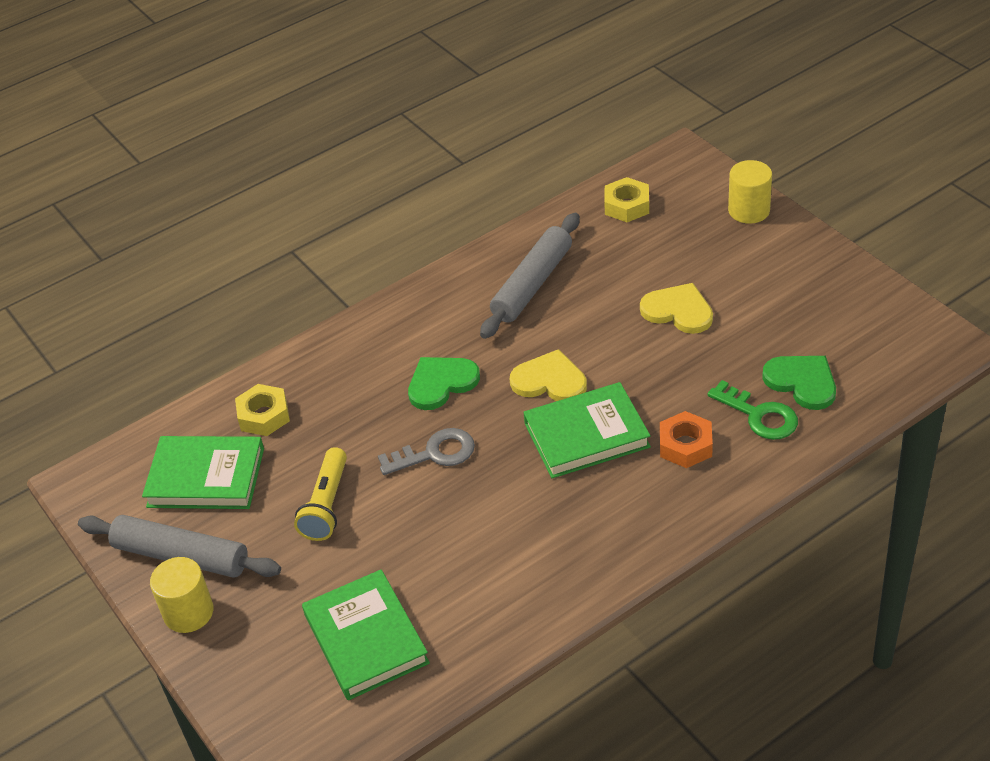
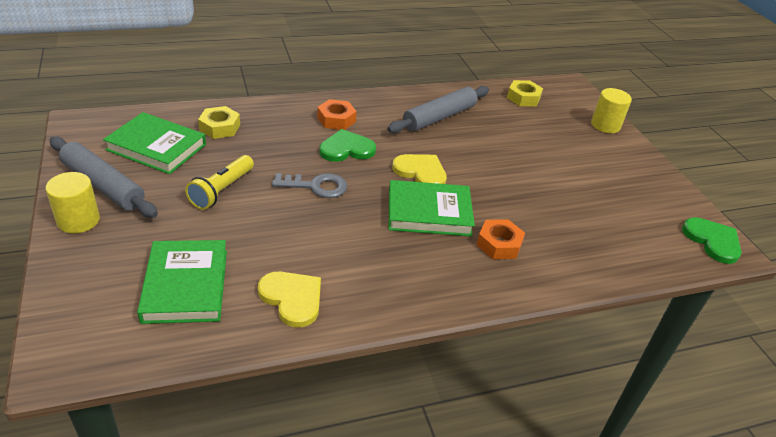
camera: 10 degrees right, 5 degrees down
yellow heart [640,283,713,334] -> yellow heart moved to [258,271,321,328]
green key [707,380,798,440] -> none
green heart [762,356,836,410] -> green heart moved to [682,217,741,264]
none -> orange nut [317,99,357,130]

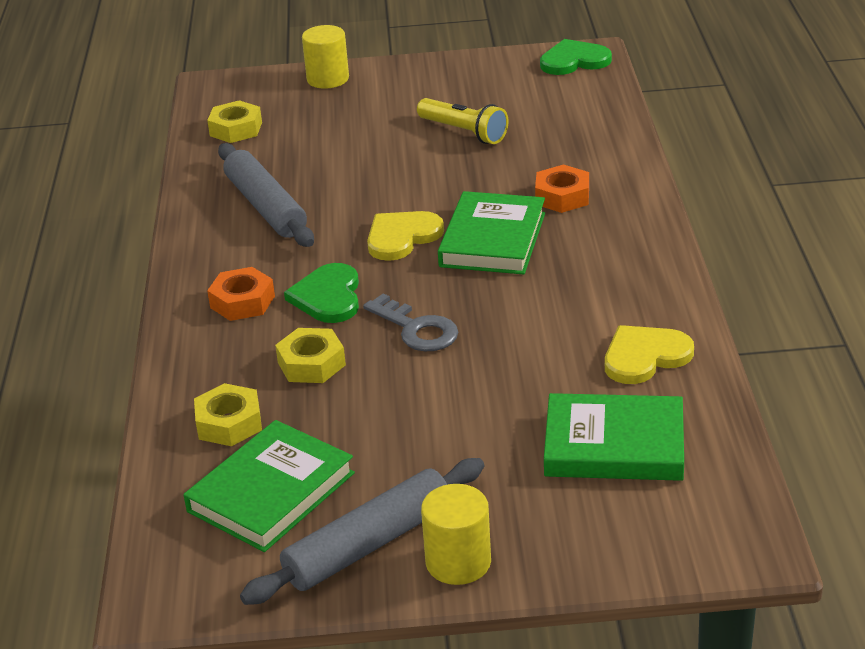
camera: 70 degrees left, 5 degrees down
yellow flashlight [185,155,254,210] -> yellow flashlight moved to [417,98,509,144]
grey key [272,173,347,198] -> grey key turned 120 degrees clockwise [363,293,458,351]
none -> yellow nut [275,328,346,383]

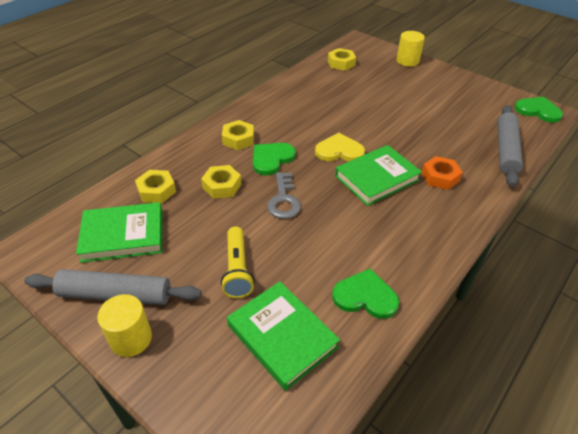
camera: 40 degrees right, 10 degrees up
orange nut [207,267,275,321] -> yellow nut [222,120,254,150]
grey rolling pin [218,143,314,247] -> grey rolling pin moved to [497,105,523,187]
yellow flashlight [417,98,509,144] -> yellow flashlight moved to [221,226,254,298]
yellow heart [605,325,694,384] -> green heart [332,268,399,319]

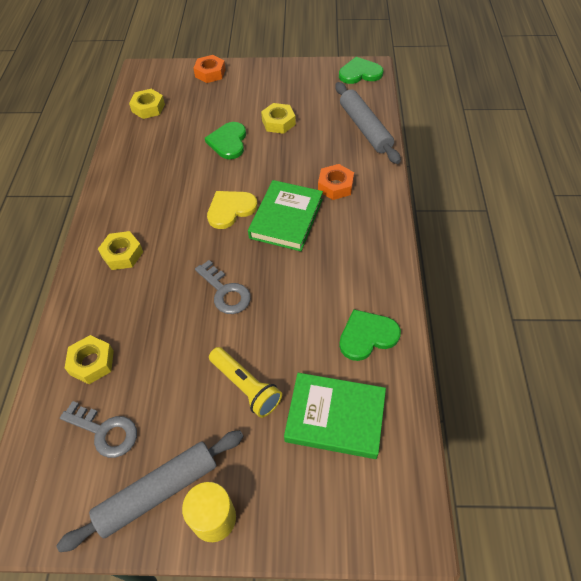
camera: 35 degrees left, 10 degrees up
green book [76,202,163,263] -> grey key [60,401,137,458]
yellow nut [201,165,241,199] -> yellow nut moved to [261,103,296,134]
green heart [253,143,296,176] -> green heart moved to [205,122,246,159]
yellow cylinder [396,31,425,67] -> orange nut [193,55,226,83]

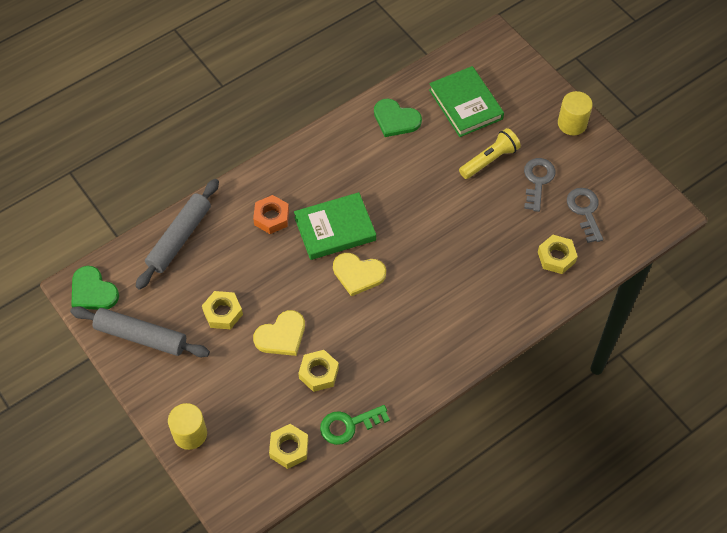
camera: 130 degrees left, 5 degrees up
grey rolling pin [56,430,244,552] -> grey rolling pin moved to [70,306,210,357]
yellow nut [98,231,143,270] -> yellow nut moved to [298,350,339,392]
orange nut [193,55,226,83] -> yellow cylinder [168,403,207,450]
grey key [195,260,251,314] -> grey key moved to [524,158,556,212]
green heart [205,122,246,159] -> yellow heart [253,310,305,356]
yellow flashlight [209,347,282,418] -> yellow flashlight turned 45 degrees clockwise [459,128,521,179]
none -> green key [320,405,390,445]

